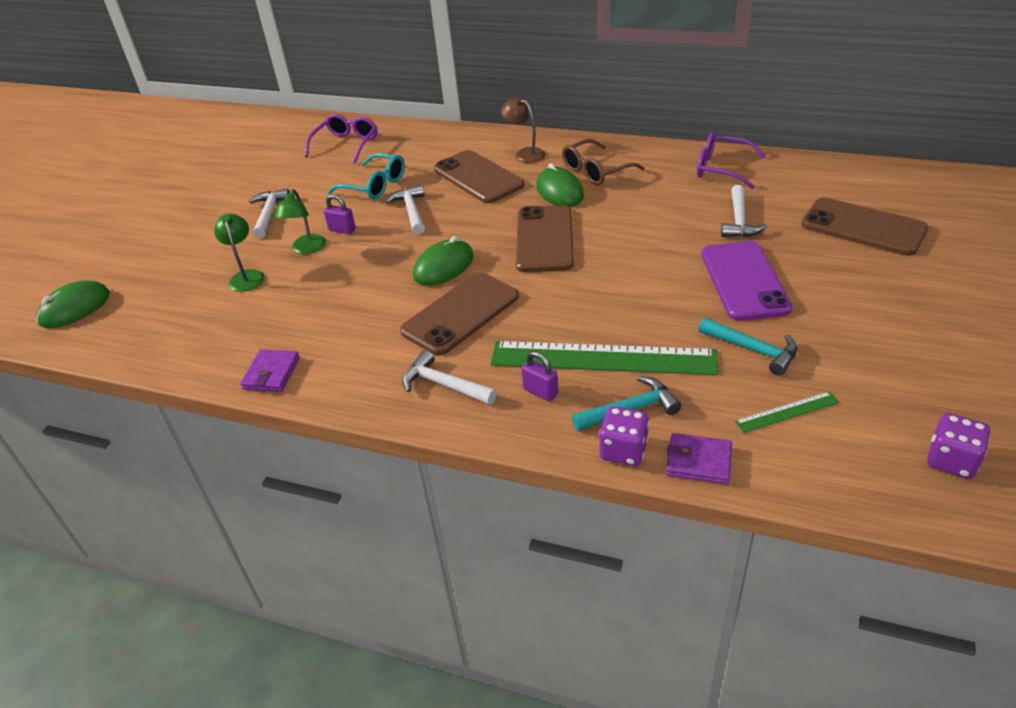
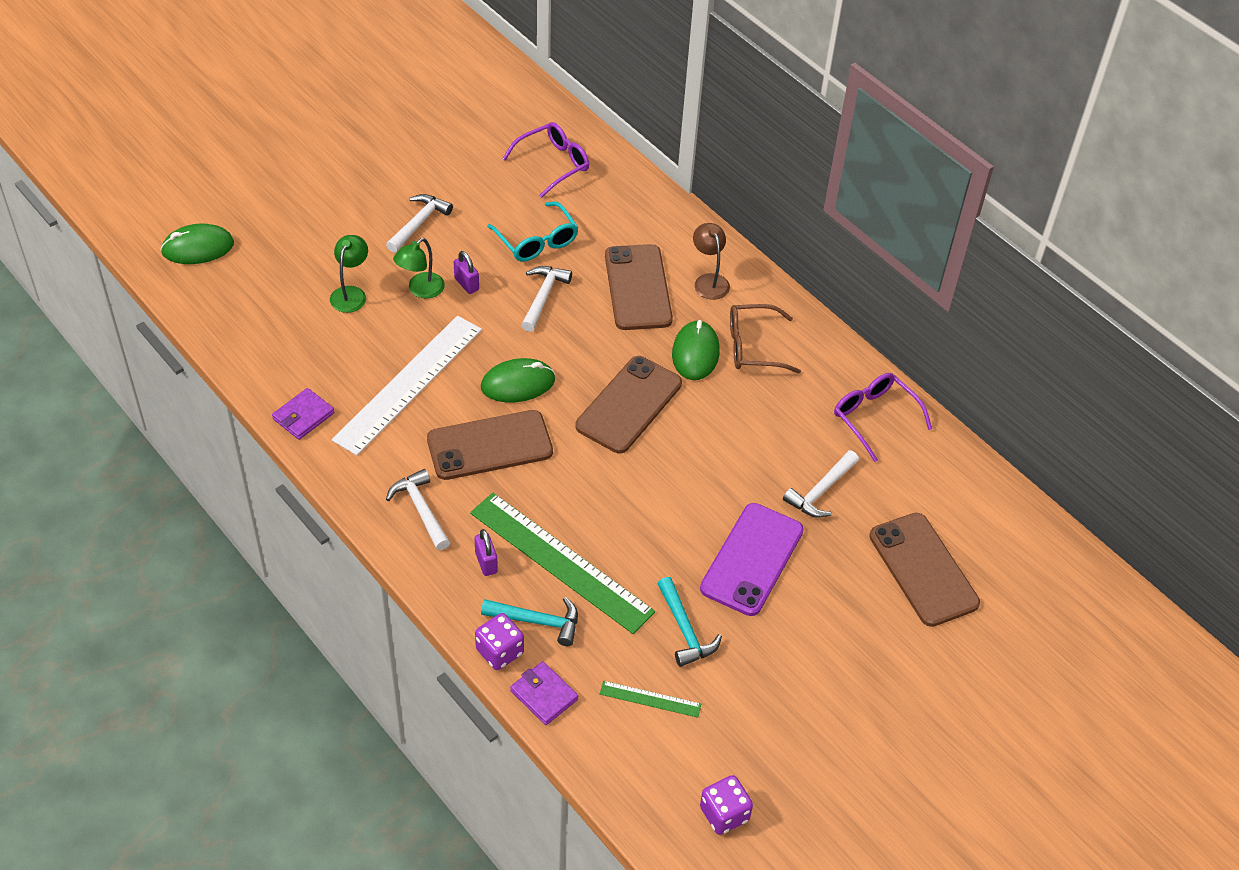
camera: 25 degrees right, 10 degrees up
none -> white ruler [332,316,482,455]

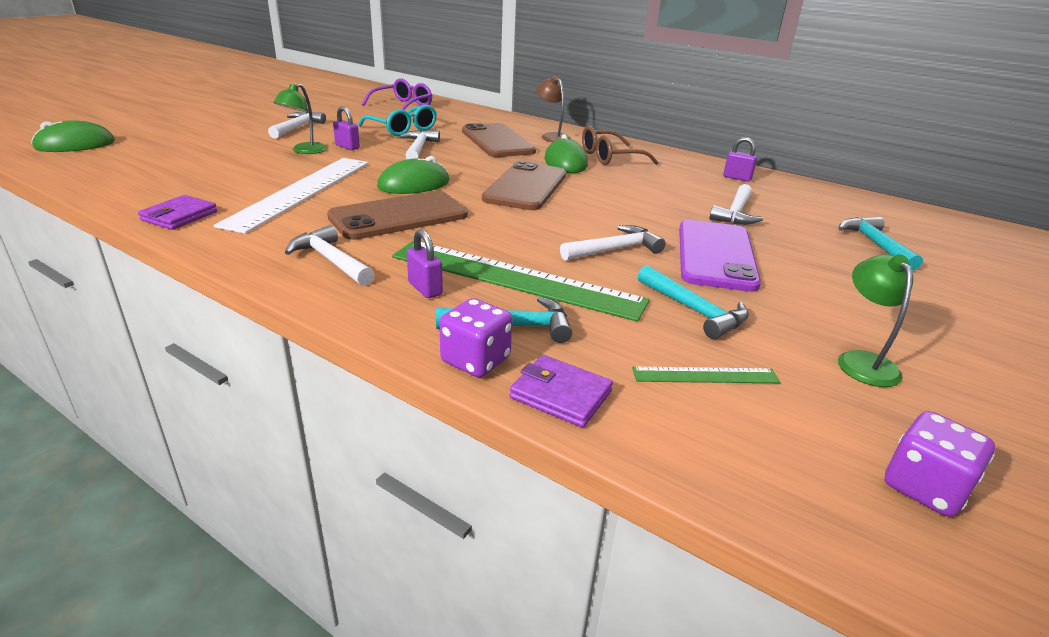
camera: 15 degrees left, 20 degrees down
green lamp [330,235,368,313] -> green lamp moved to [838,254,913,387]
purple glasses [834,373,932,462] -> purple padlock [723,137,757,182]
brown phone [869,513,980,627] -> turquoise hammer [839,217,923,271]
none -> white hammer [560,225,665,261]

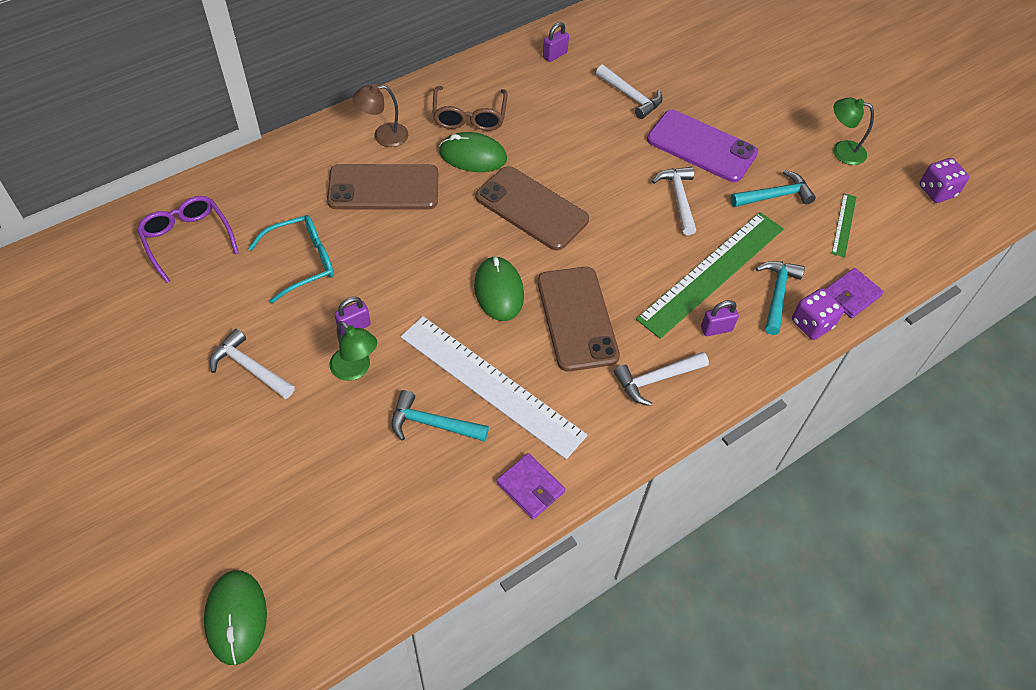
camera: 70 degrees left, 25 degrees up
white hammer [400,130,440,159] -> none
turquoise hammer [839,217,923,271] -> turquoise hammer moved to [392,390,489,442]

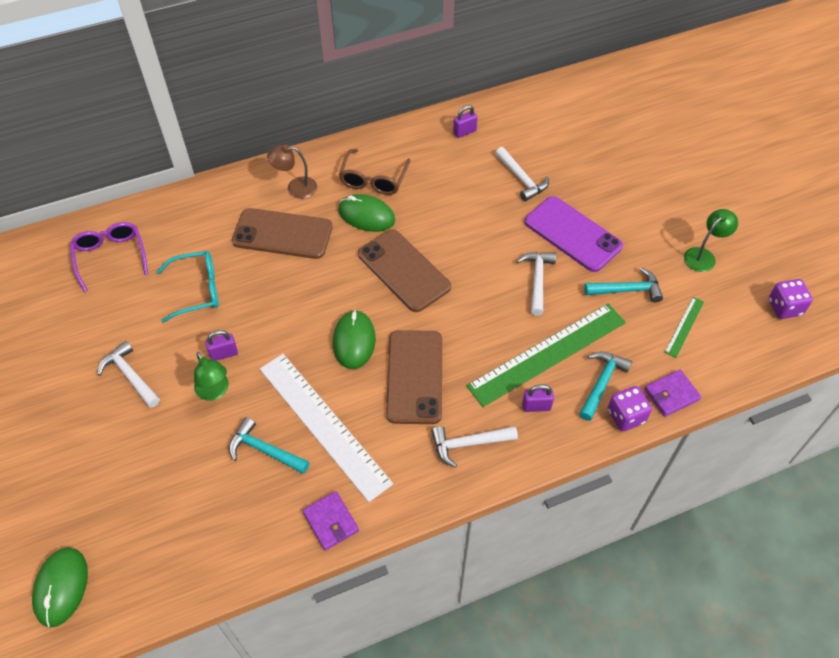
camera: 15 degrees right, 0 degrees up
green lamp [833,97,874,165] -> green lamp turned 105 degrees clockwise [684,209,738,272]

